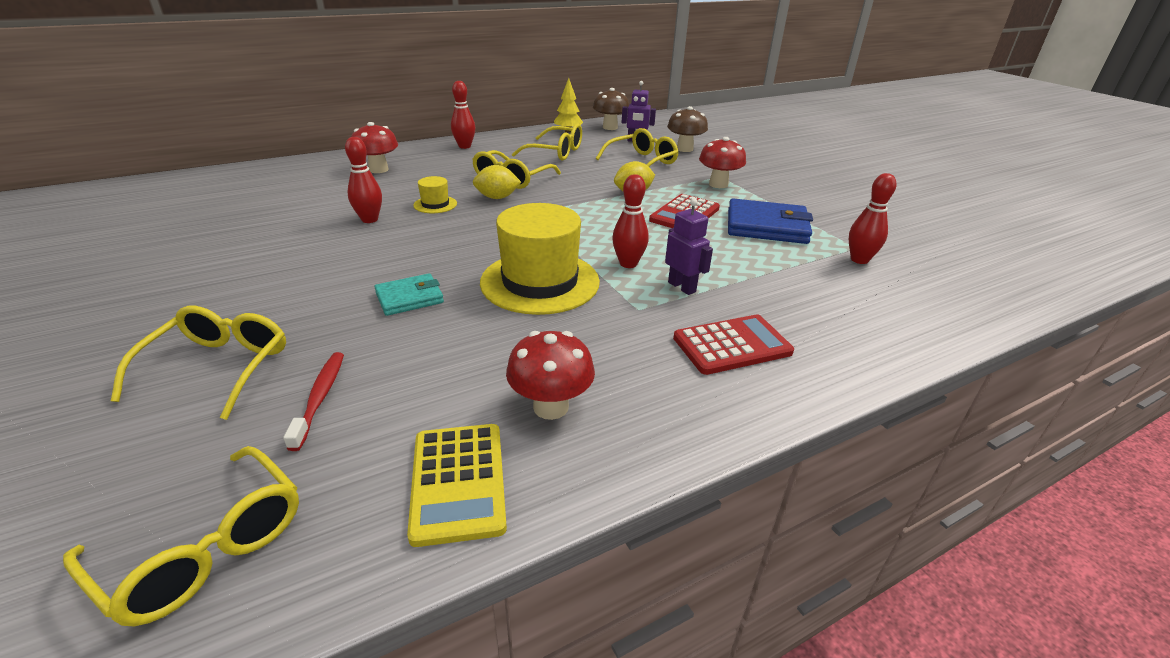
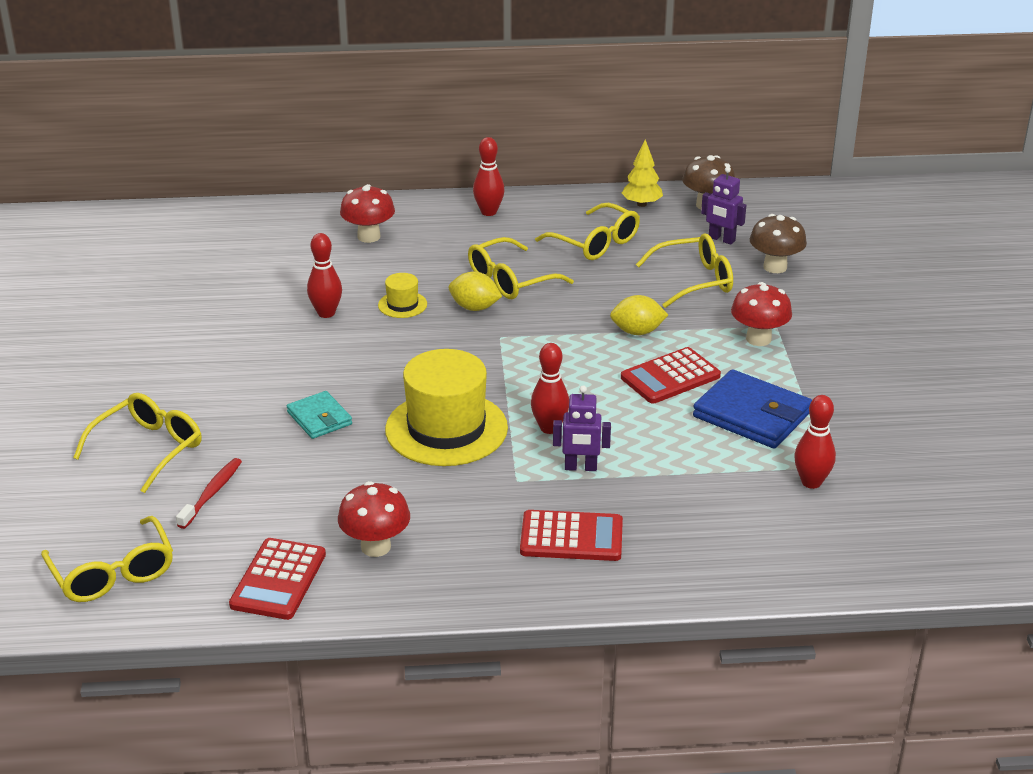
camera: 25 degrees right, 0 degrees up
turquoise wallet [375,273,444,316] -> turquoise wallet turned 60 degrees clockwise [287,391,352,439]
yellow calculator [407,424,507,547] -> red calculator [229,538,326,620]
purple robot [665,199,713,295] -> purple robot turned 105 degrees clockwise [553,385,611,471]

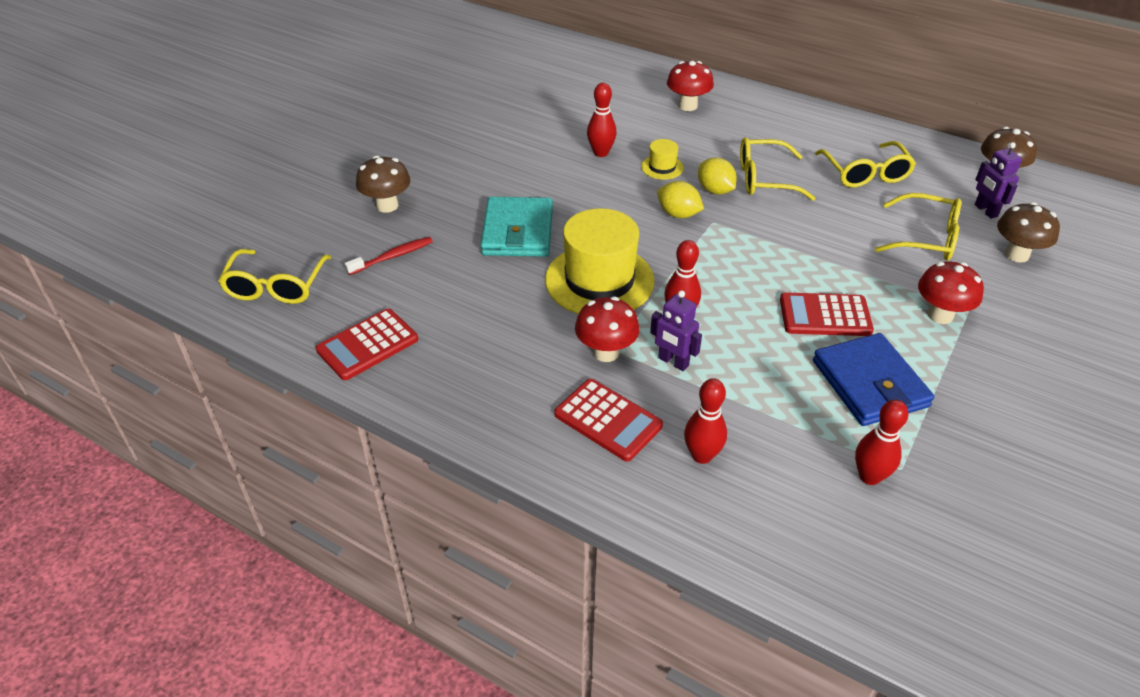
camera: 35 degrees right, 10 degrees up
yellow glasses [73,393,202,493] -> brown mushroom [356,156,410,213]
turquoise wallet [287,391,352,439] -> turquoise wallet [480,197,553,257], size x1.70
red mushroom [338,481,410,557] -> red mushroom moved to [575,297,640,362]
red bowling pin [473,137,505,216] -> red bowling pin moved to [684,378,727,464]
yellow lemon [610,295,668,335] -> yellow lemon moved to [657,181,704,218]
yellow tree [622,139,663,207] -> none

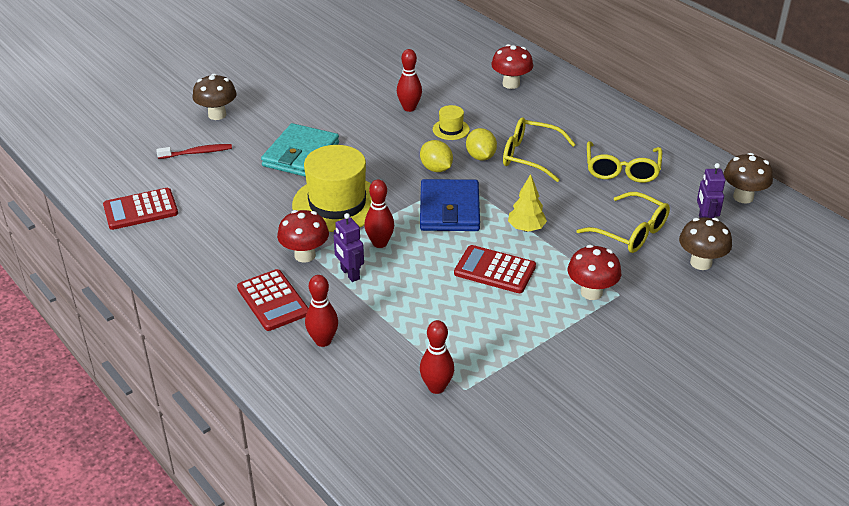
camera: 20 degrees right, 5 degrees down
yellow glasses [218,249,332,304] -> none
blue wallet [813,333,934,426] -> blue wallet moved to [420,179,480,231]
none -> yellow tree [508,174,547,232]

